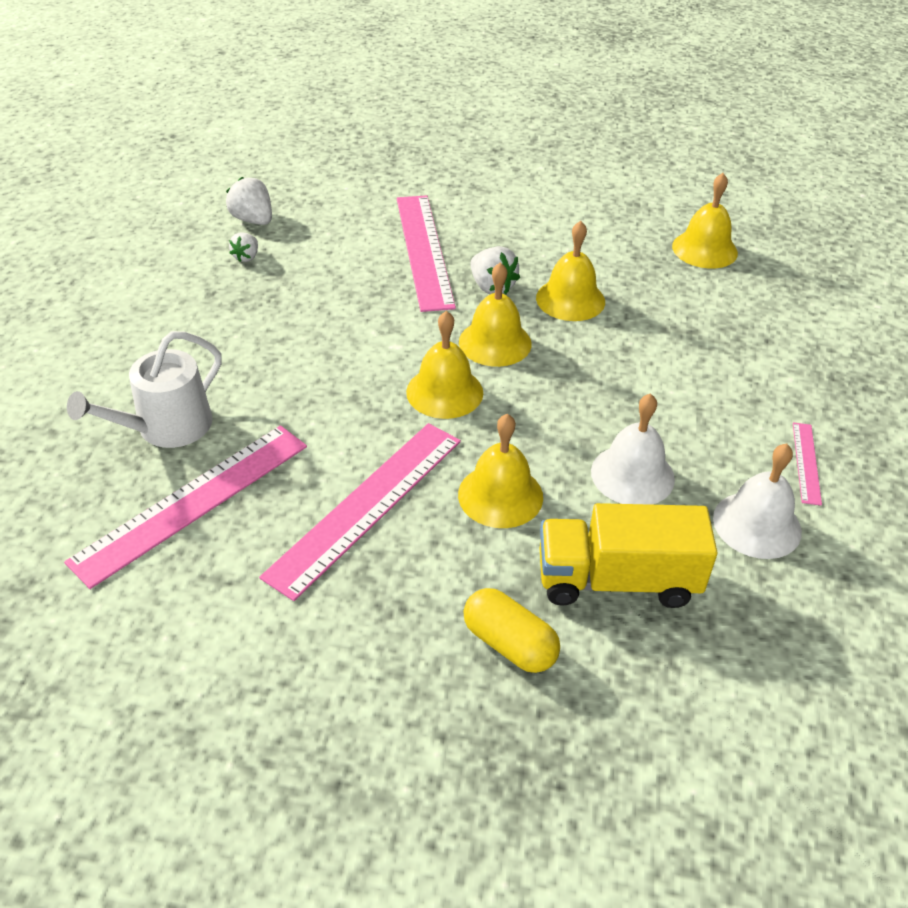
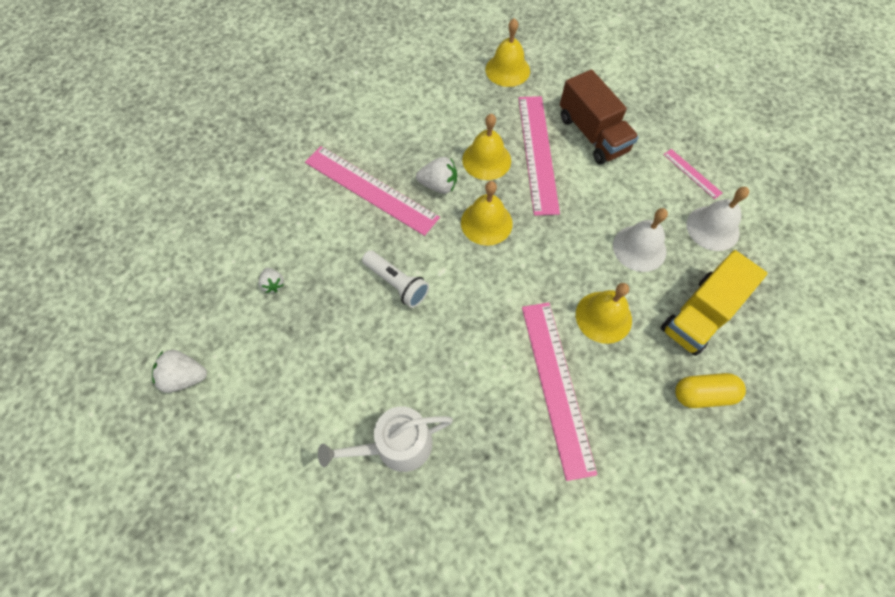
camera: 45 degrees left, 20 degrees up
pink ruler [64,425,307,589] -> pink ruler moved to [519,96,560,216]
white watering can [67,331,221,448] -> white watering can turned 75 degrees clockwise [318,406,453,472]
white strawberry [226,177,272,225] -> white strawberry moved to [152,350,207,393]
yellow bell [406,311,483,419] -> none
none -> white flashlight [362,250,429,308]
none -> brown truck [560,70,639,164]

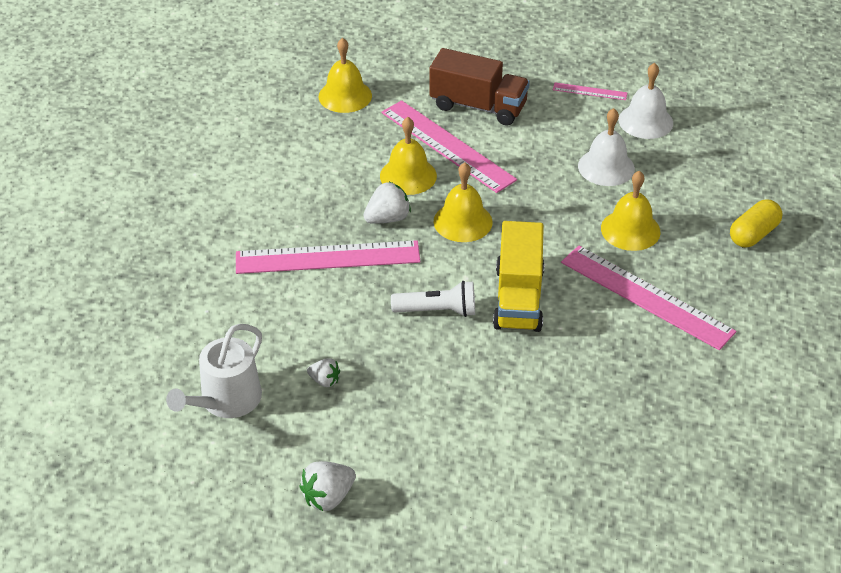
camera: 40 degrees left, 20 degrees down
white watering can [318,406,453,472] -> white watering can moved to [166,324,262,418]
yellow truck [661,250,768,356] -> yellow truck moved to [493,221,545,332]

